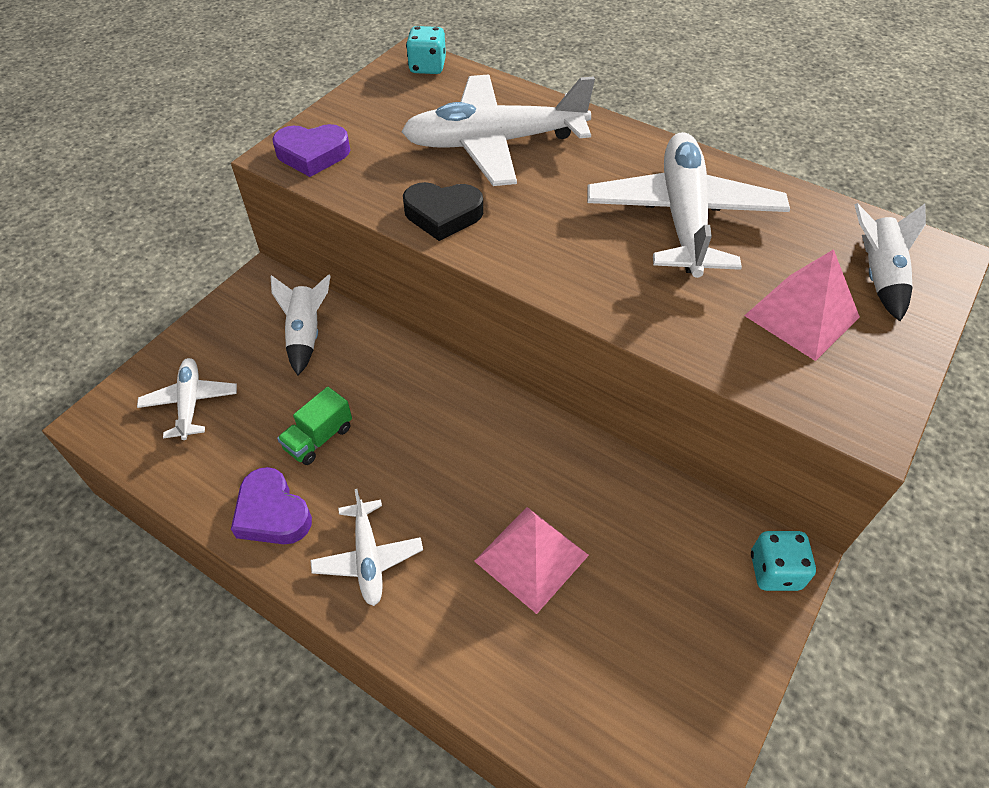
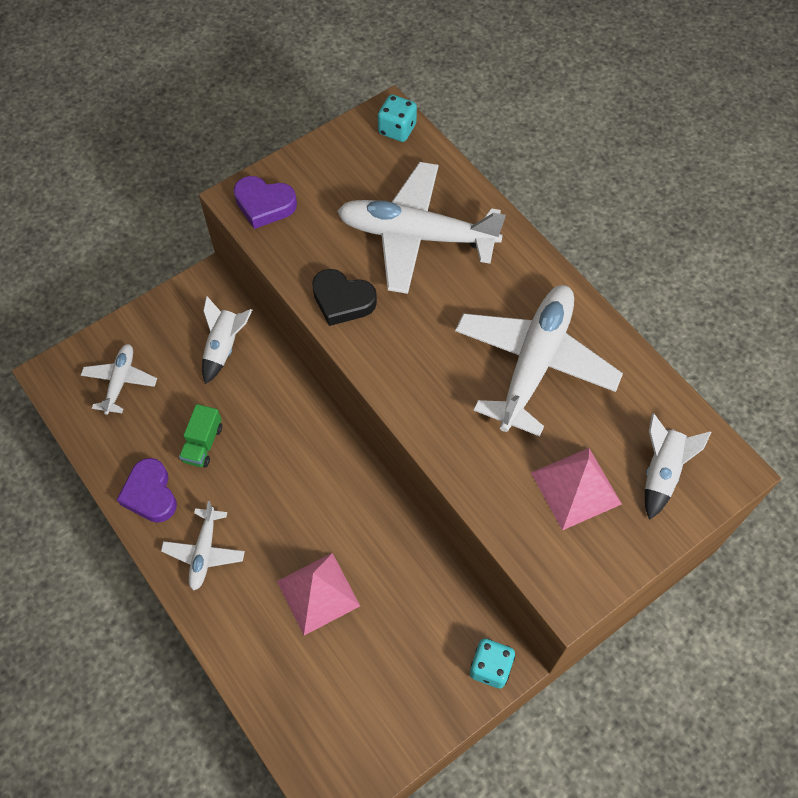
camera: 20 degrees right, 10 degrees up
green truck [277,387,352,465] -> green truck turned 45 degrees counterclockwise [179,404,222,468]

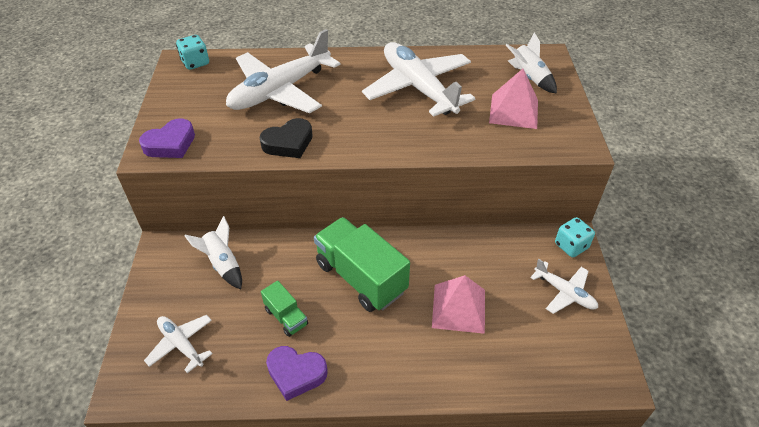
camera: 55 degrees left, 15 degrees down
white plane [161,501,245,591] -> white plane moved to [530,259,598,314]
none -> green truck [314,217,410,312]

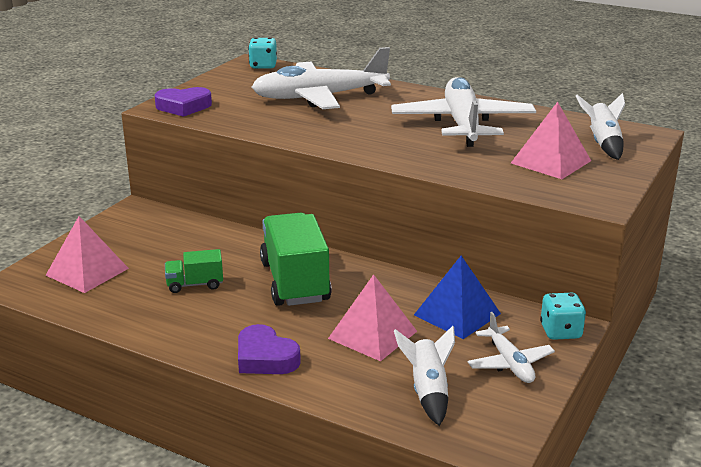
camera: 30 degrees right, 20 degrees down
white plane [144,315,213,373] -> pink pyramid [45,216,129,293]
white rocket [184,216,242,289] -> white rocket moved to [394,326,455,426]
black heart [260,118,313,158] -> none
green truck [261,281,308,337] -> green truck turned 90 degrees clockwise [165,249,223,293]
purple heart [266,346,328,401] -> purple heart moved to [238,324,301,374]
none -> blue pyramid [414,256,501,339]

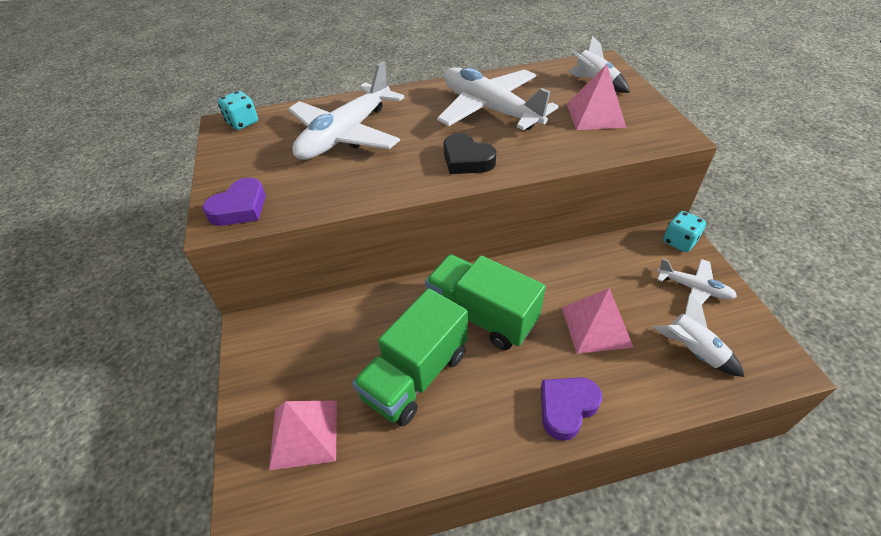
camera: 40 degrees left, 20 degrees up
green truck [165,249,223,293] -> green truck [352,288,468,426], size x2.04
purple heart [238,324,301,374] -> purple heart turned 135 degrees clockwise [541,377,602,441]
blue pyramid [414,256,501,339] -> none
none -> black heart [444,134,496,174]

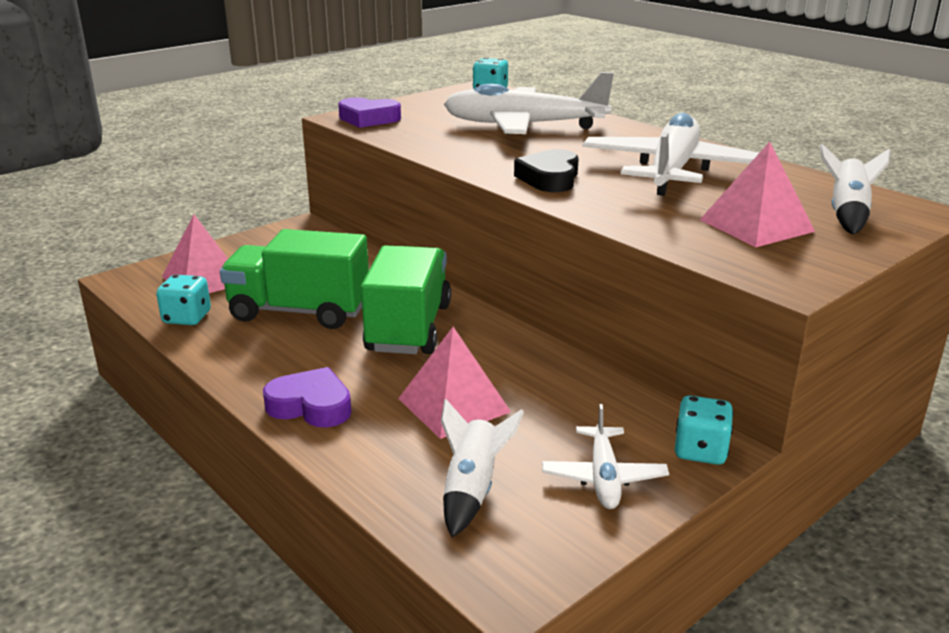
camera: 60 degrees right, 20 degrees down
none -> turquoise dice [156,275,211,325]

